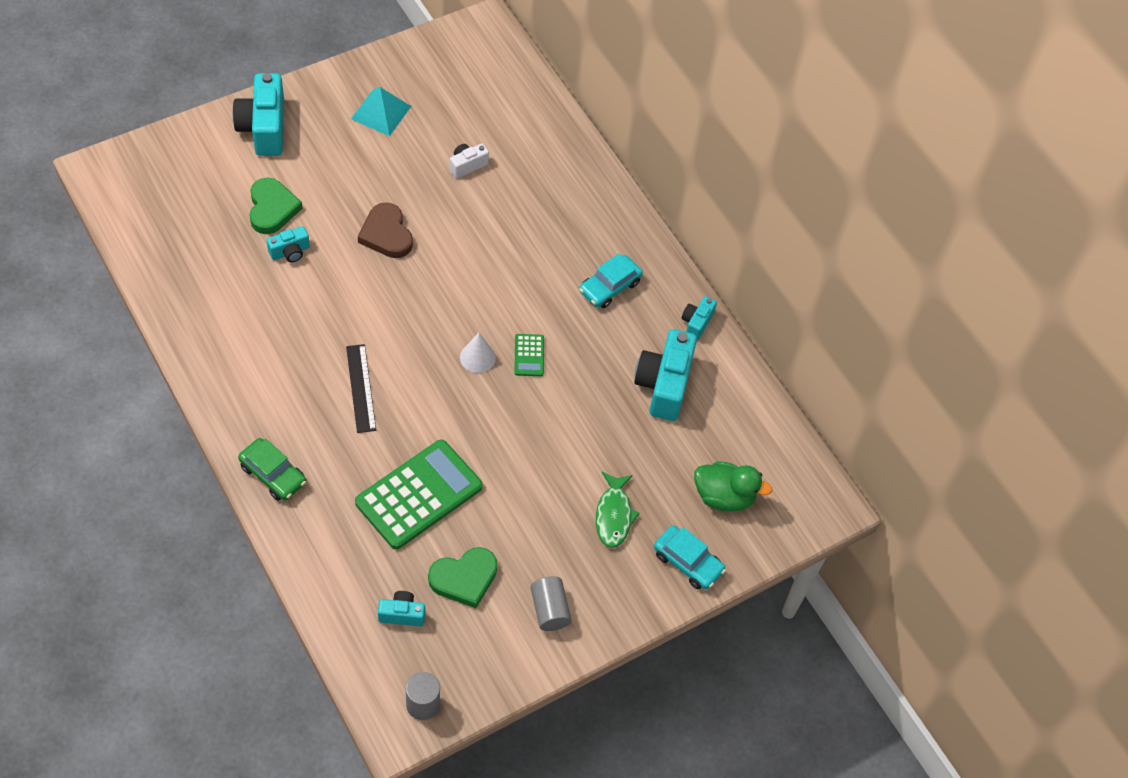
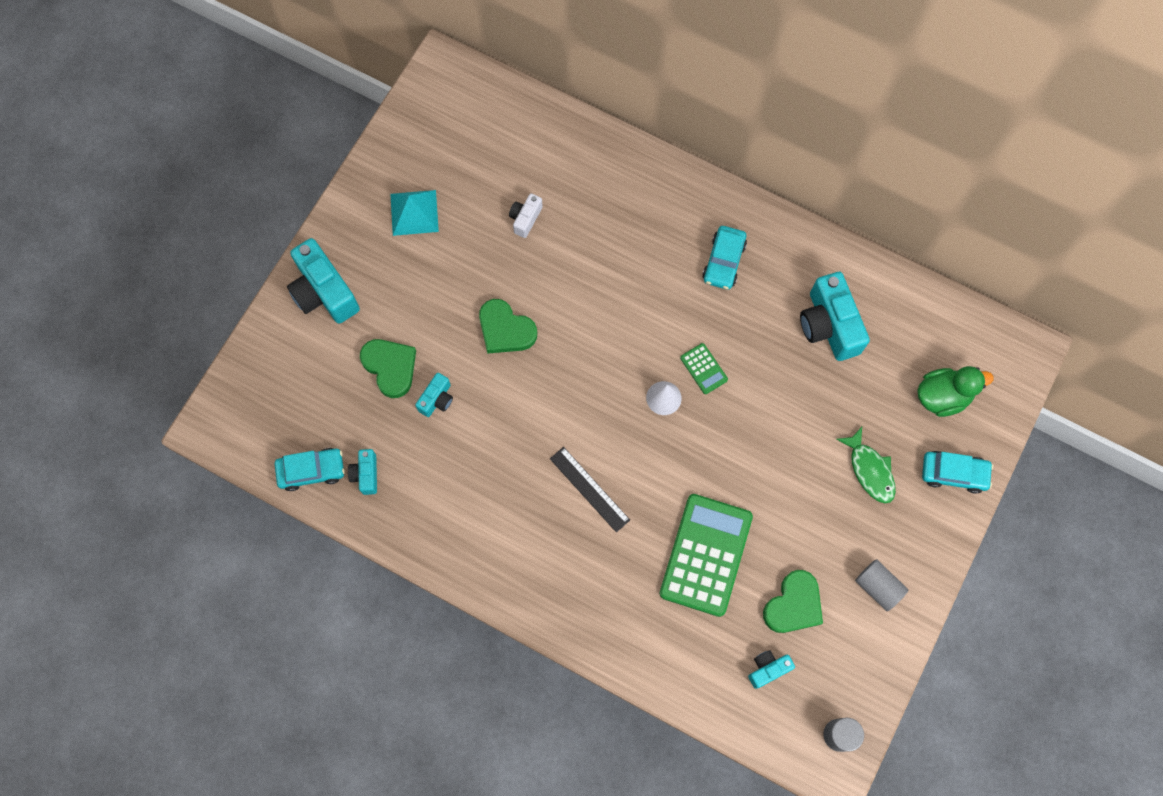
camera: 25 degrees left, 15 degrees up
green car [238,438,306,501] -> none
brown heart [358,202,413,258] -> green heart [479,299,537,354]
turquoise camera [682,296,717,341] -> turquoise camera moved to [348,449,377,495]
none -> turquoise car [275,448,345,491]

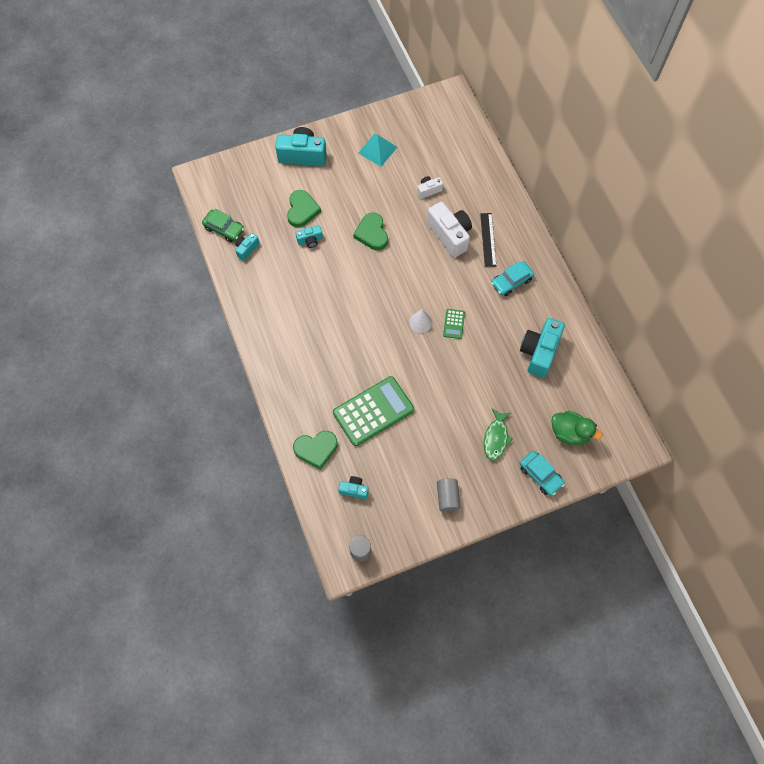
camera: 40 degrees right, 5 degrees down
turquoise car [275,448,345,491] -> green car [202,209,244,242]
turquoise camera [287,238,360,324] -> turquoise camera turned 90 degrees clockwise [275,127,327,166]
black ruler [550,447,630,532] -> black ruler moved to [480,213,496,267]
green heart [763,570,823,633] -> green heart moved to [293,431,338,469]
none -> white camera [427,202,472,257]

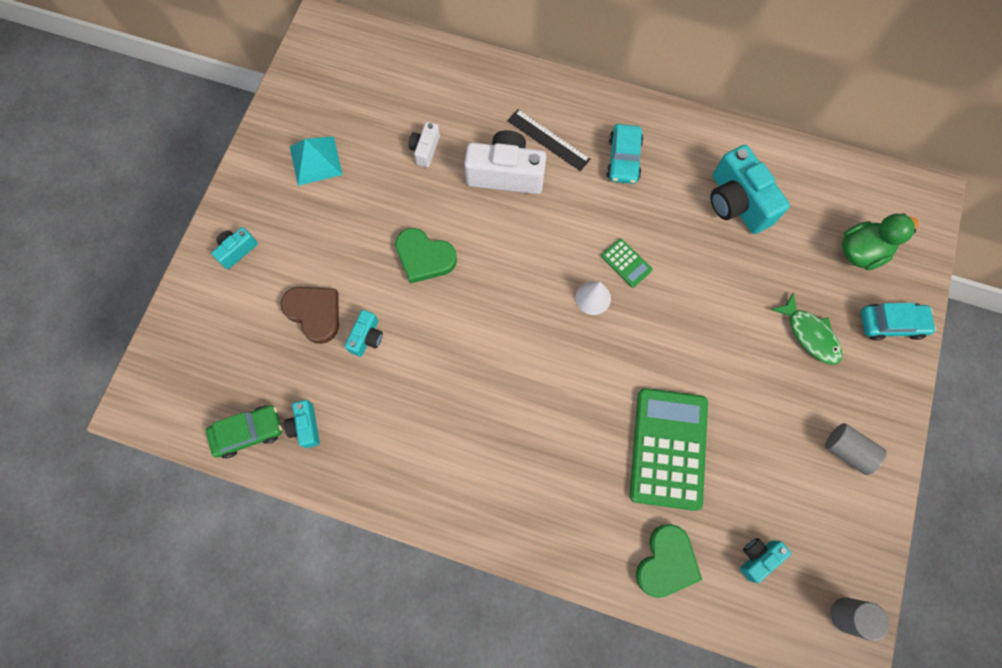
camera: 50 degrees left, 5 degrees up
turquoise camera [275,127,327,166] -> turquoise camera [211,227,258,269], size x0.51
green heart [287,190,321,228] -> brown heart [281,287,339,344]

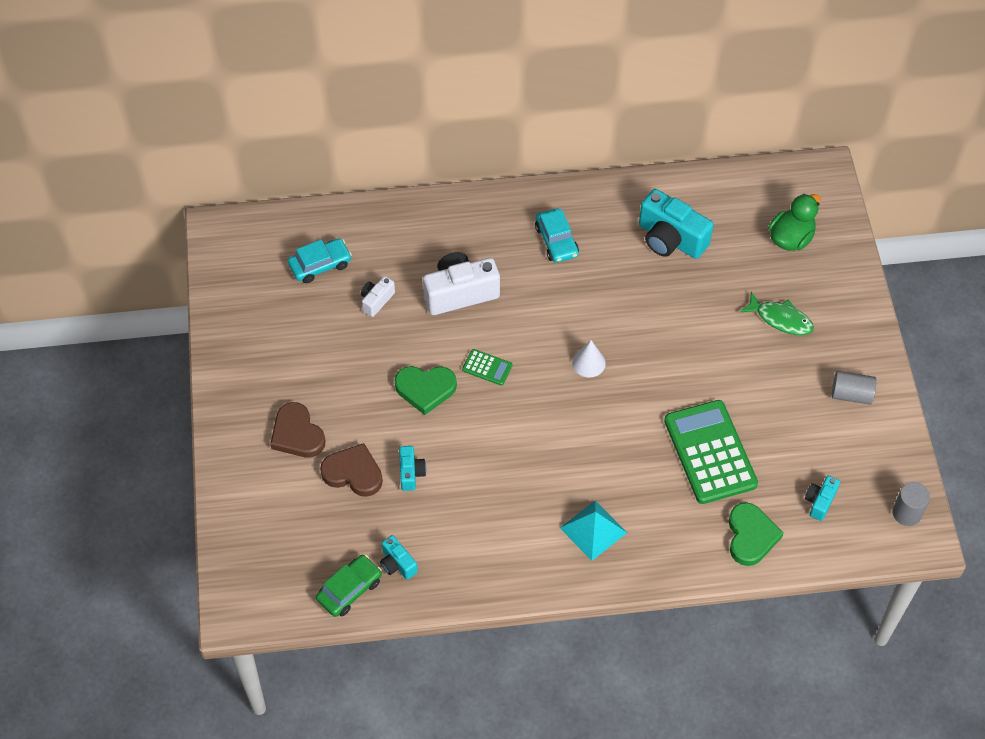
camera: 25 degrees left, 15 degrees down
turquoise camera [211,227,258,269] -> none
turquoise pyramid [290,136,343,186] -> turquoise pyramid moved to [560,500,627,561]
white camera [408,122,440,167] -> white camera turned 45 degrees clockwise [361,276,395,317]
black ruler [507,109,591,171] -> none
green calculator [601,239,653,288] -> green calculator moved to [462,349,512,385]
turquoise car [861,303,936,341] -> turquoise car moved to [288,238,352,283]
none -> brown heart [270,402,326,457]

